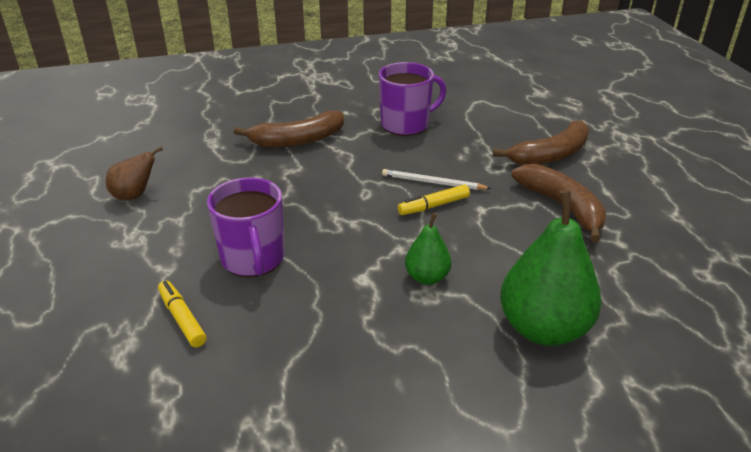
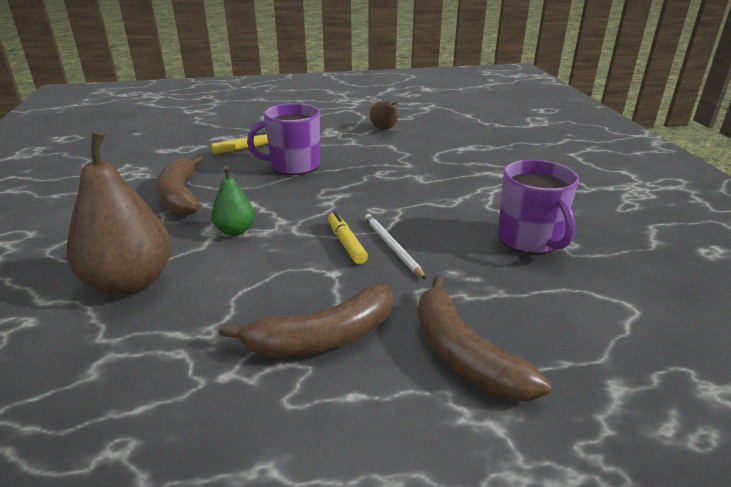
camera: 95 degrees right, 5 degrees down
brown banana [234,111,344,148] -> brown banana moved to [157,155,204,215]
white pencil [382,169,491,190] -> white pencil turned 45 degrees counterclockwise [365,214,426,279]
green pear [500,190,602,346] -> brown pear [66,130,171,296]

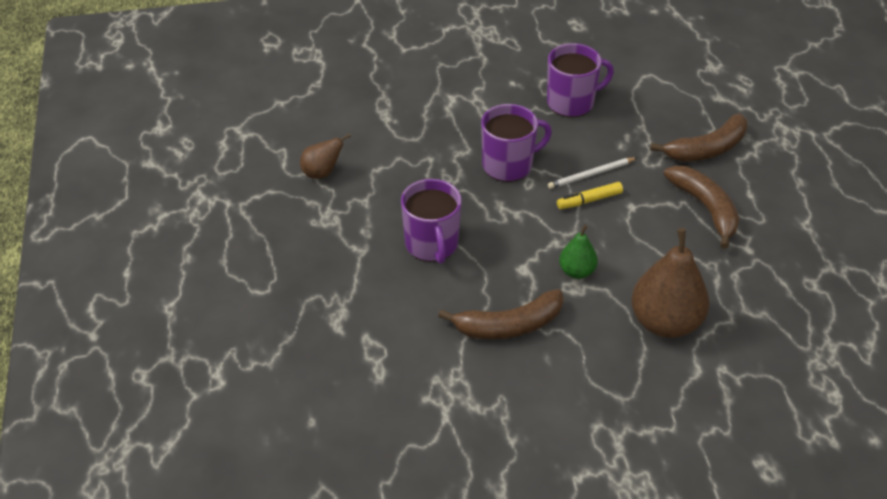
camera: 90 degrees left, 15 degrees up
yellow marker [211,132,268,154] -> none
none -> purple mug [481,104,552,182]

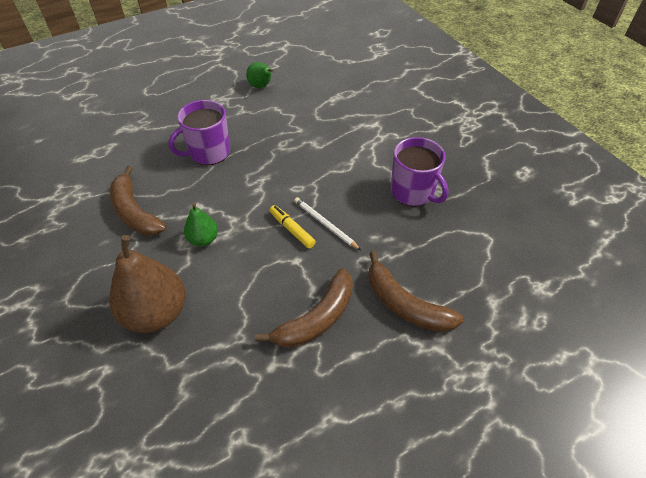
camera: 70 degrees right, 5 degrees up
brown pear [300,133,351,179] -> green pear [246,62,274,88]
purple mug [481,104,552,182] -> none

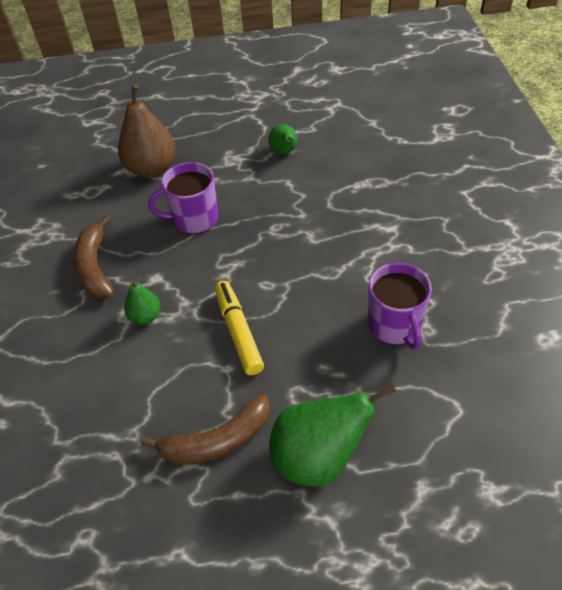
camera: 25 degrees right, 0 degrees up
brown pear [109,235,186,333] -> brown pear moved to [118,84,176,178]
yellow marker [270,205,316,249] -> yellow marker [215,281,264,375], size x1.57
white pencil [294,197,361,250] -> none
brown banana [369,251,464,332] -> green pear [269,383,396,486]

